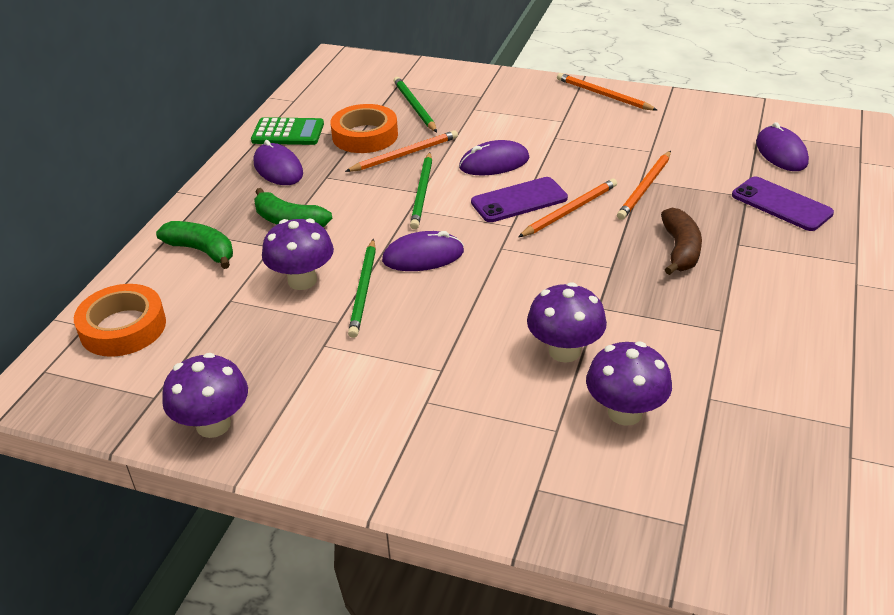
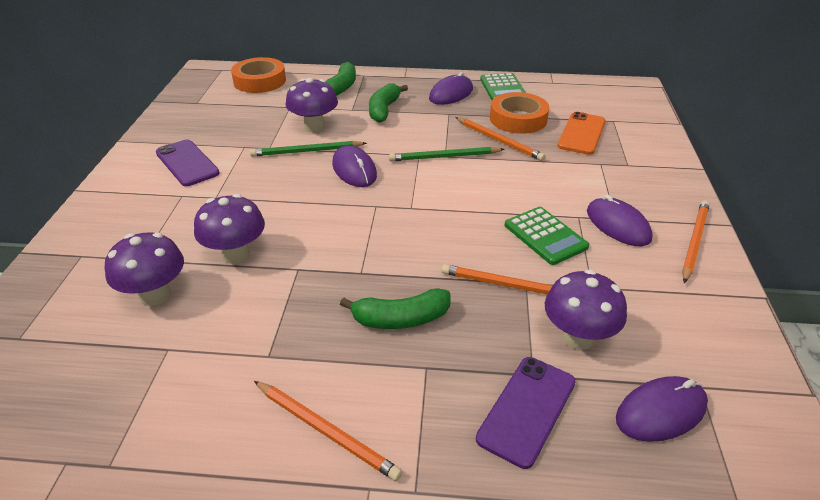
camera: 75 degrees right, 0 degrees up
purple mushroom [162,353,248,438] -> purple mushroom moved to [545,270,627,350]
green pencil [394,77,437,132] -> orange phone [557,112,606,155]
purple mouse [459,140,530,175] -> purple mouse moved to [587,195,653,246]
purple phone [471,177,568,222] -> purple phone moved to [156,139,220,186]
orange pencil [518,179,617,237] -> orange pencil moved to [254,381,402,481]
brown banana [661,208,702,275] -> green banana [340,288,451,329]
none -> green calculator [505,207,590,265]

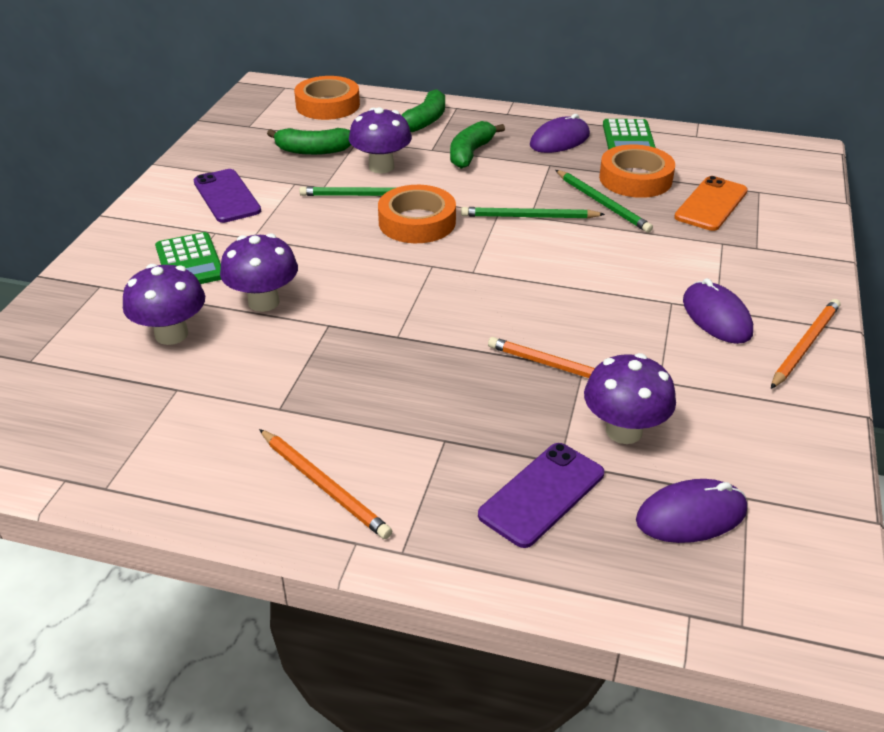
camera: 10 degrees right, 0 degrees up
purple mouse [332,145,377,187] -> orange tape [378,185,456,243]
green banana [340,288,451,329] -> green banana moved to [267,128,351,155]
orange pencil [455,117,545,161] -> green pencil [556,170,653,233]
green calculator [505,207,590,265] -> green calculator moved to [155,232,221,284]

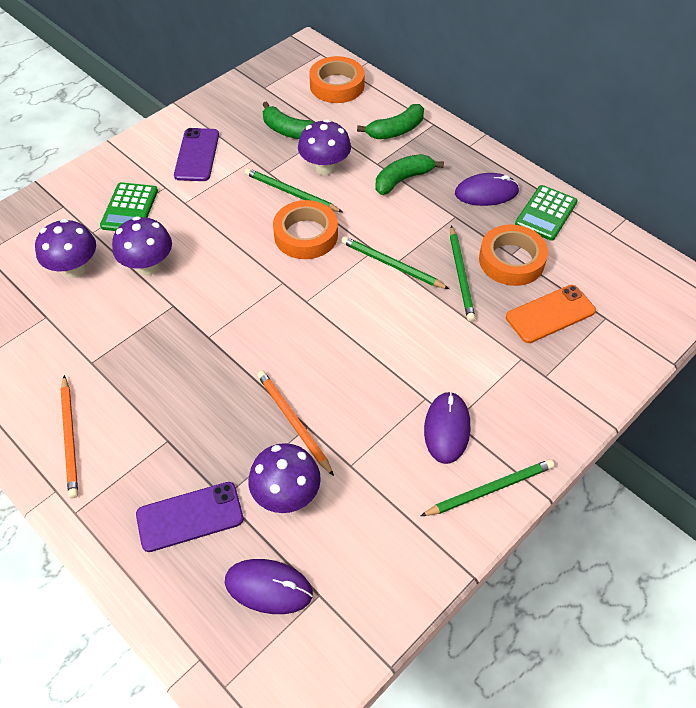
camera: 30 degrees right, 15 degrees up
orange pencil [771,299,840,389] -> green pencil [421,459,555,516]

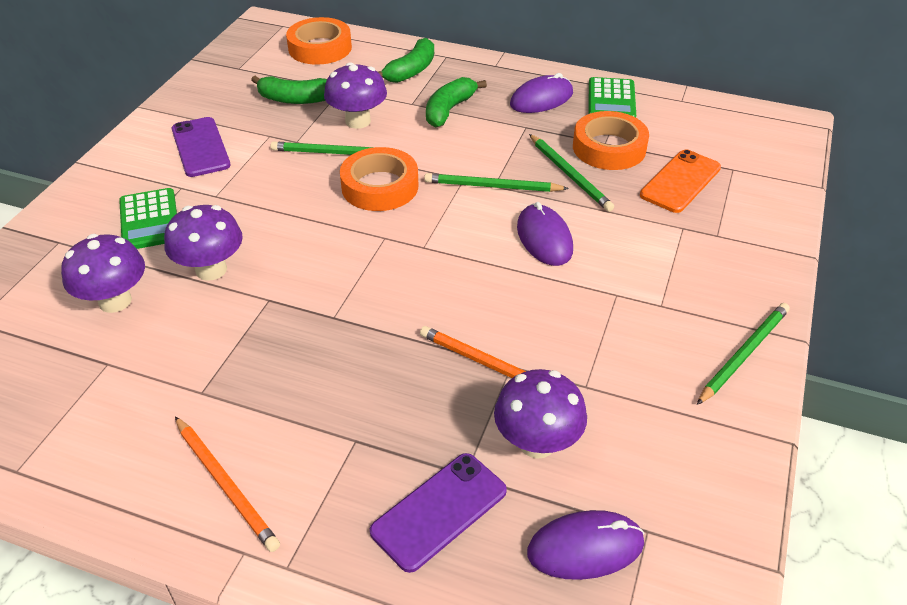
camera: 25 degrees left, 10 degrees down
purple mouse [424,391,470,464] -> purple mouse moved to [517,202,573,266]

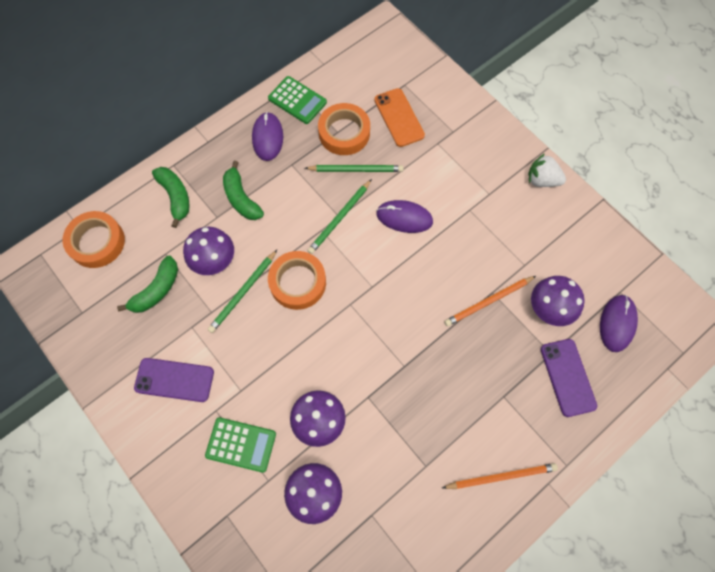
camera: 60 degrees left, 25 degrees up
green pencil [697,303,790,405] -> white strawberry [528,153,566,187]

